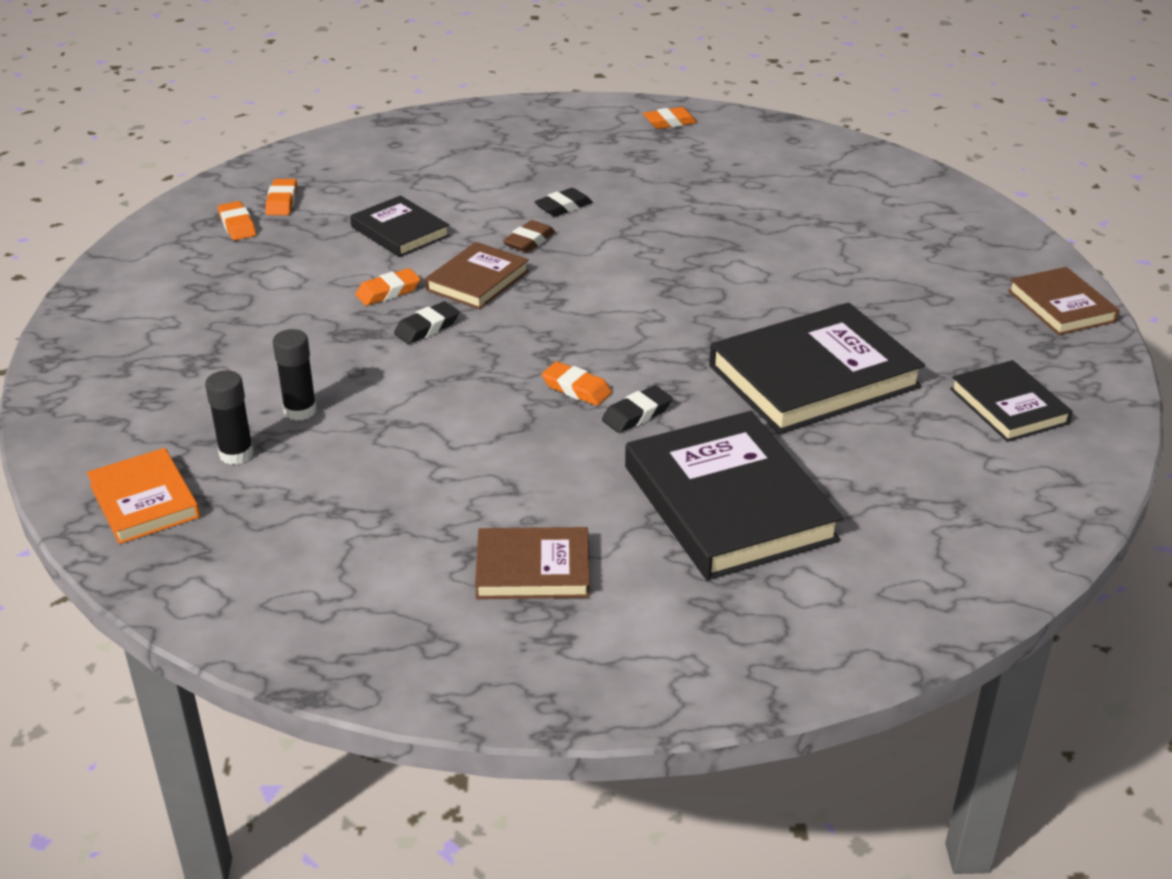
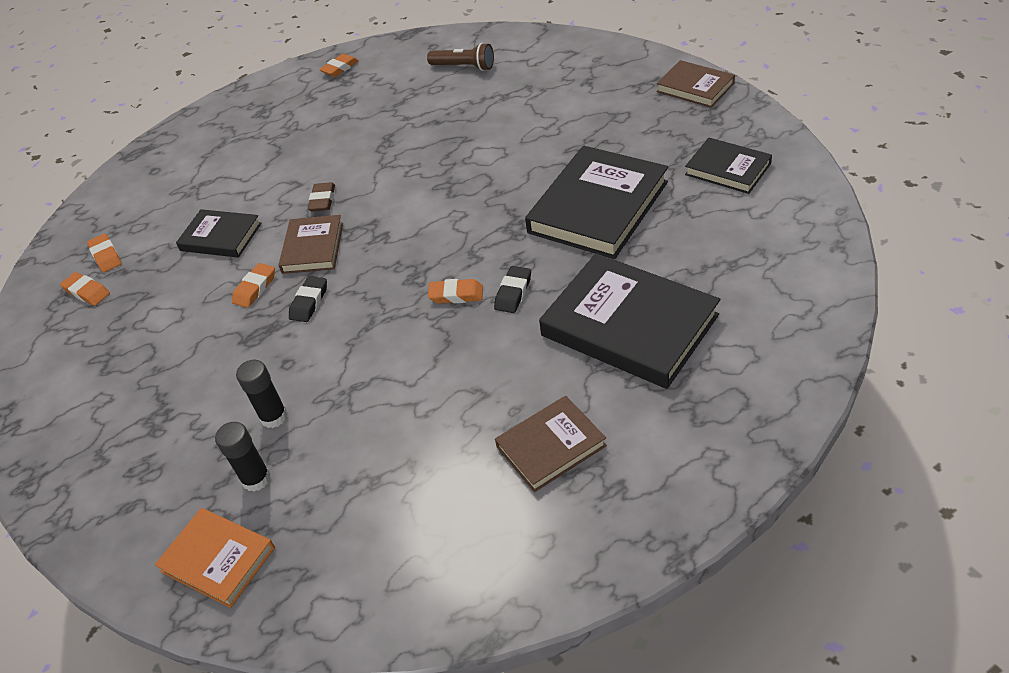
camera: 25 degrees left, 10 degrees up
black eraser [535,188,592,217] -> none
none -> brown flashlight [427,43,494,71]

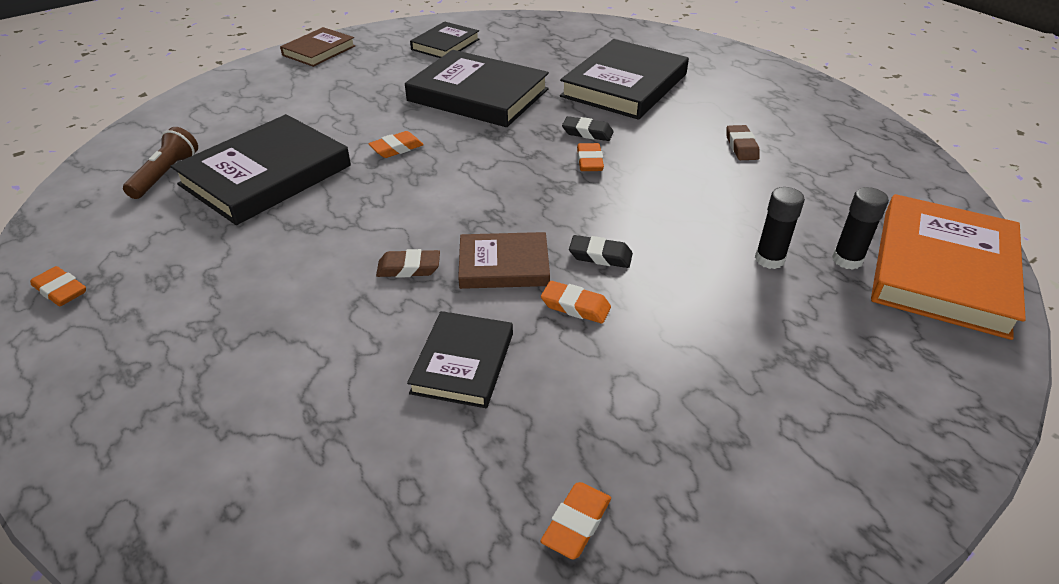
camera: 100 degrees left, 5 degrees down
orange eraser [87,234,122,273] -> orange eraser moved to [368,131,424,158]
orange book [155,508,275,608] -> orange book [871,194,1026,340], size x1.78
brown book [495,396,607,492] -> none
none -> black book [170,114,351,225]
none -> brown eraser [726,125,760,160]

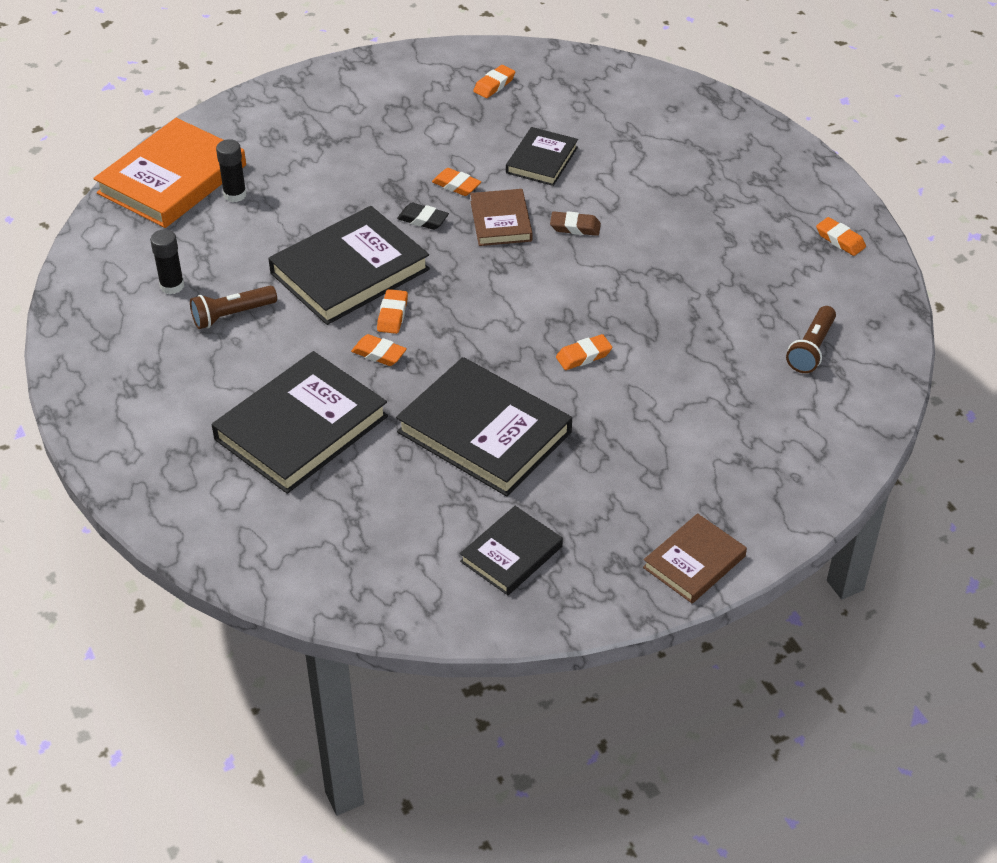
camera: 170 degrees left, 5 degrees up
black book [170,114,351,225] -> black book moved to [268,206,430,325]
brown book [458,232,550,289] -> brown book turned 75 degrees clockwise [470,189,532,246]
black eraser [562,116,614,141] -> orange eraser [351,334,407,366]
brown eraser [726,125,760,160] -> brown flashlight [190,286,277,329]
black glue stick [755,187,805,269] -> black glue stick moved to [150,229,184,294]

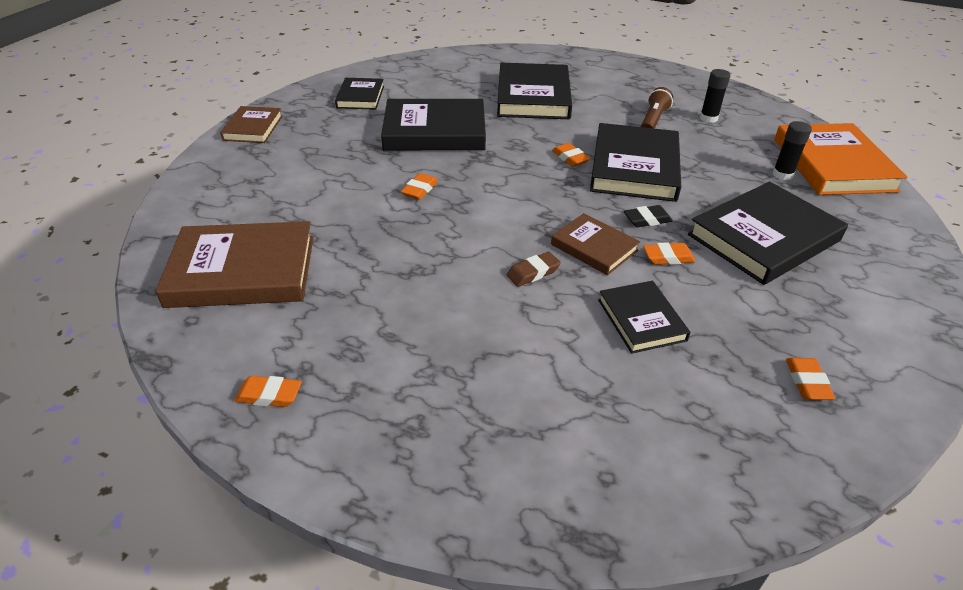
camera: 140 degrees right, 5 degrees down
orange eraser [351,334,407,366] -> none
brown flashlight [786,306,836,373] -> brown book [156,221,314,308]
none -> black book [688,182,848,285]

